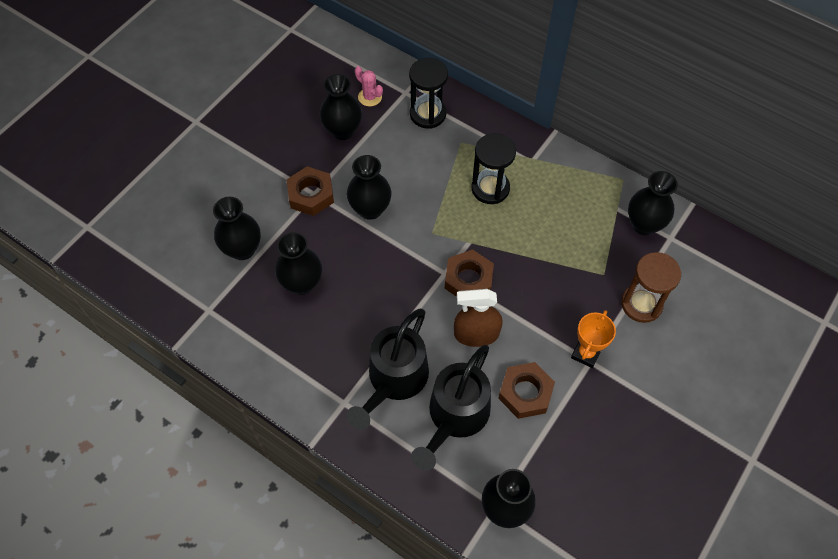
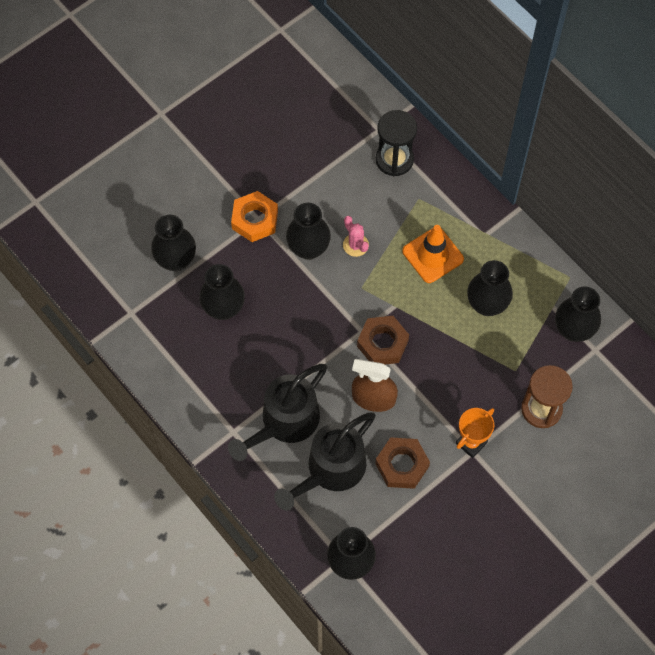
camera: 15 degrees right, 5 degrees up
brown nut [287,166,334,216] -> orange nut [231,191,278,242]
black vase [320,74,362,140] -> black vase moved to [467,260,513,316]
pink cactus [355,66,383,106] -> pink cactus moved to [343,216,369,257]
black hourglass [471,133,516,204] -> orange traffic cone [402,225,464,283]

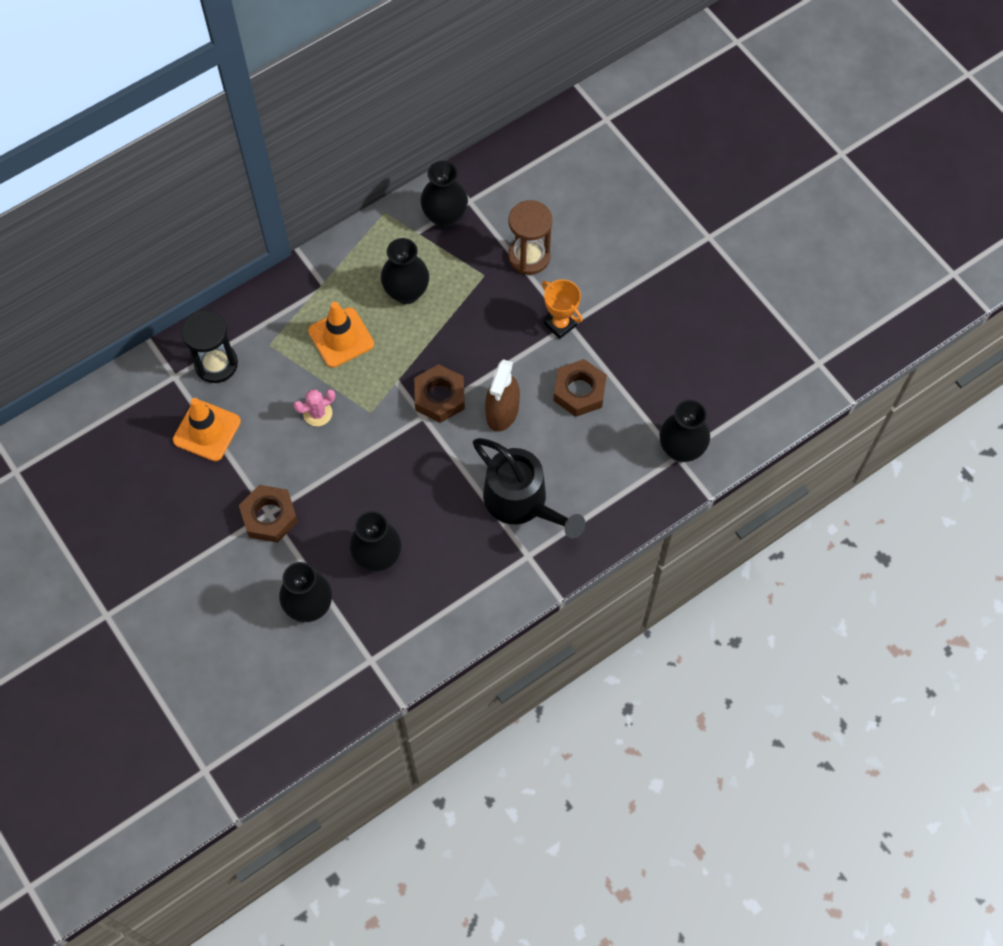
camera: 85 degrees left, 0 degrees up
orange nut [231,191,278,242] -> brown nut [239,485,298,543]
black watering can [274,412,376,511] -> none
black vase [286,203,331,260] -> none
none -> orange traffic cone [173,398,241,461]

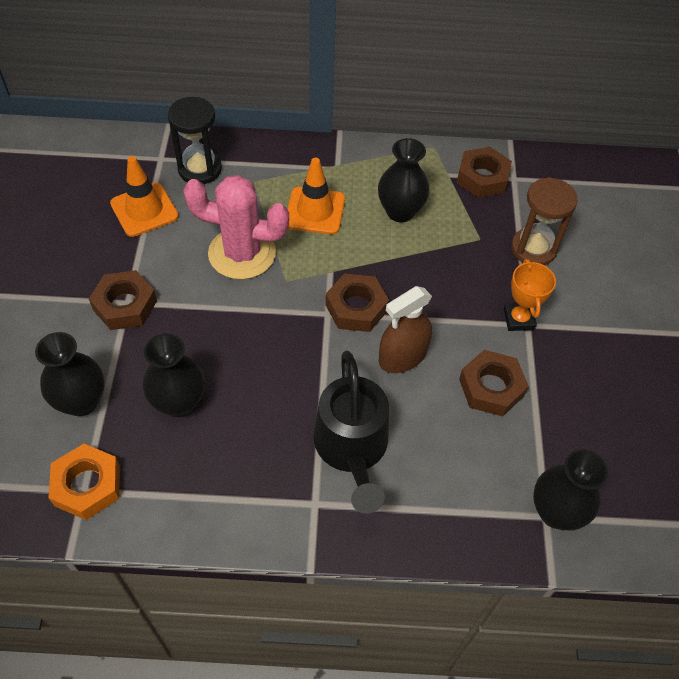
camera: 35 degrees right, 10 degrees down
pink cactus [293,389,335,426] -> pink cactus [183,175,289,280], size x2.17
black vase [420,161,468,228] -> brown nut [457,147,512,198]
none -> orange nut [49,444,120,520]

